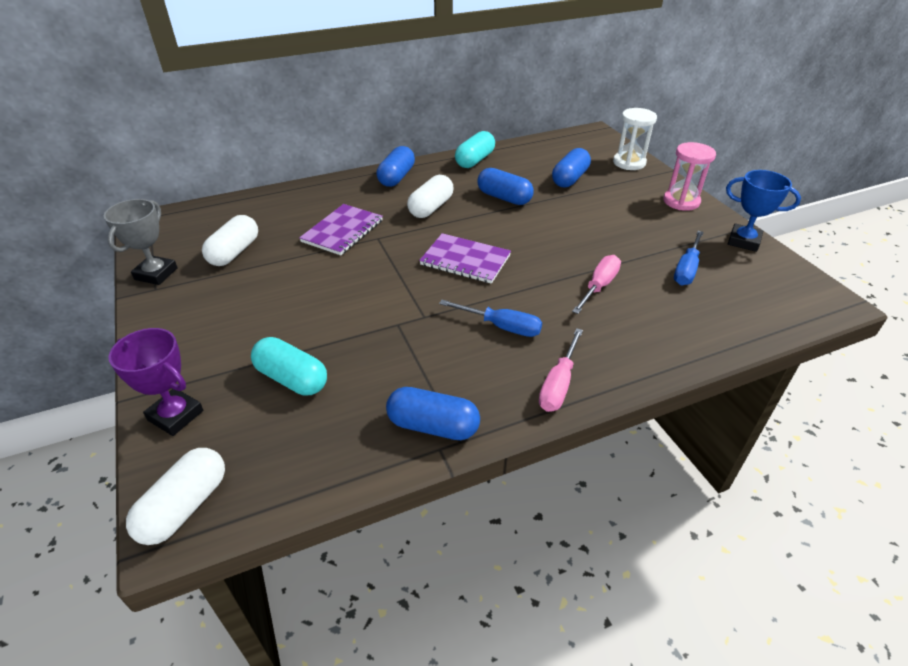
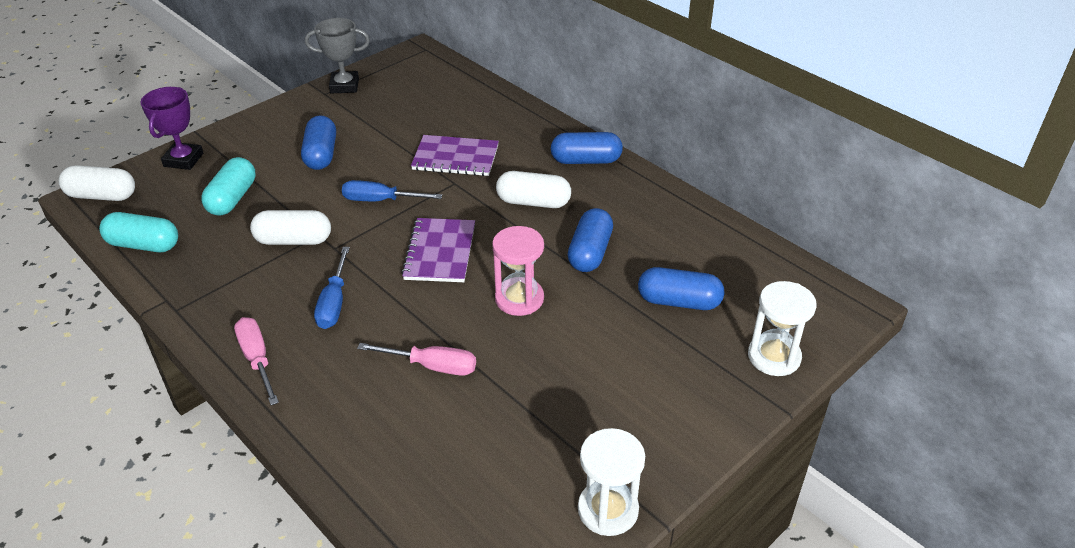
camera: 70 degrees right, 0 degrees up
white capsule [202,215,258,266] -> white capsule moved to [250,210,331,245]
blue capsule [386,387,480,440] -> blue capsule moved to [301,115,336,170]
turquoise capsule [455,131,495,168] -> turquoise capsule moved to [99,212,178,252]
pink screwdriver [539,328,583,412] -> pink screwdriver turned 60 degrees clockwise [234,317,279,405]
pink hourglass [663,142,716,211] -> pink hourglass moved to [492,226,544,316]
blue screwdriver [674,231,704,285] -> blue screwdriver moved to [342,180,442,201]
blue trophy [726,170,801,252] -> white hourglass [578,428,645,536]

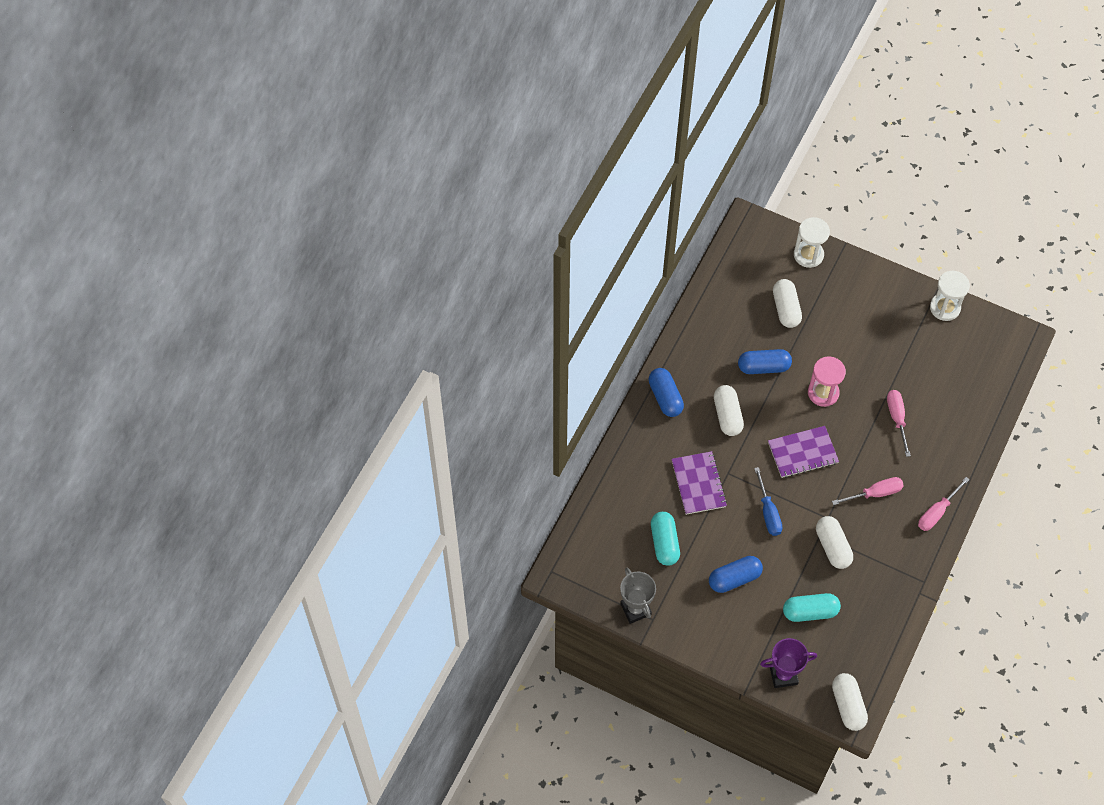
camera: 110 degrees left, 20 degrees up
turquoise capsule [99,212,178,252] -> turquoise capsule moved to [651,512,680,566]
blue screwdriver [314,247,350,329] -> pink screwdriver [832,477,904,505]
blue capsule [638,267,724,310] -> white capsule [773,279,802,328]

